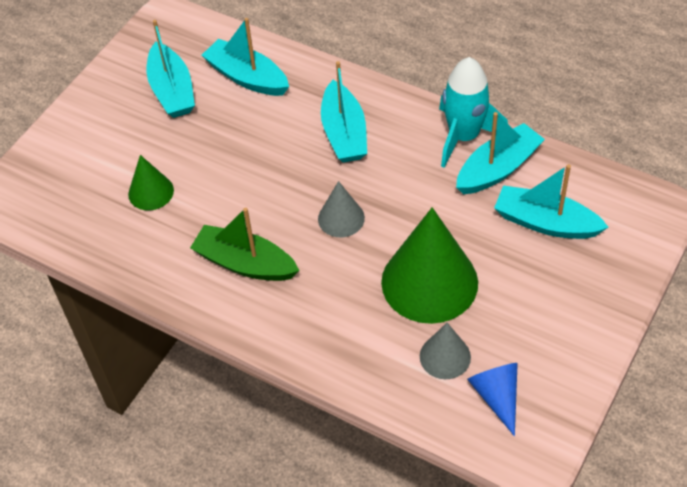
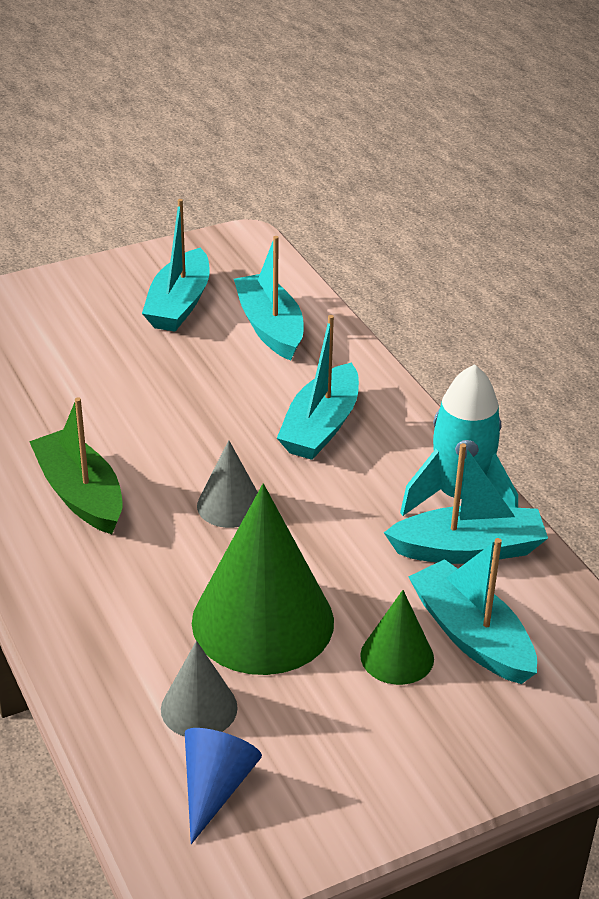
camera: 30 degrees right, 15 degrees down
green cone [128,155,174,210] -> green cone moved to [360,590,434,685]

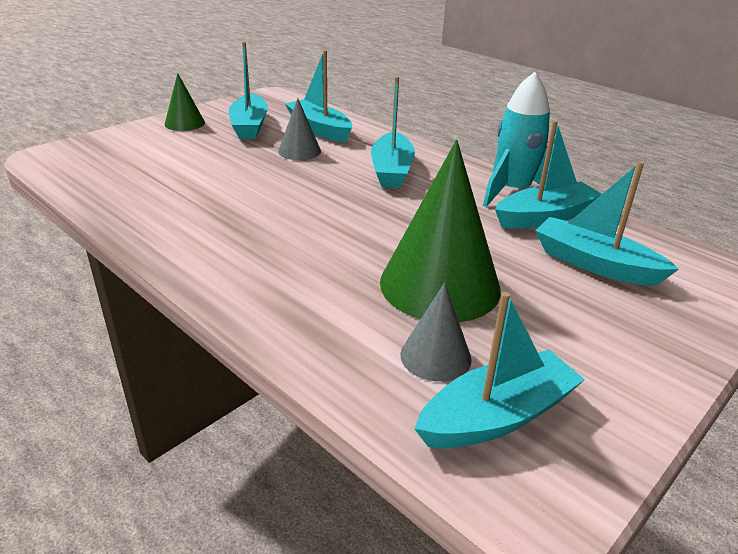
camera: 20 degrees left, 5 degrees down
green boat [29,397,123,534] -> none
blue cone [185,728,262,844] -> turquoise boat [414,292,585,448]
grey cone [197,440,258,528] -> grey cone moved to [278,98,321,160]
green cone [360,590,434,685] -> green cone moved to [164,73,205,131]

